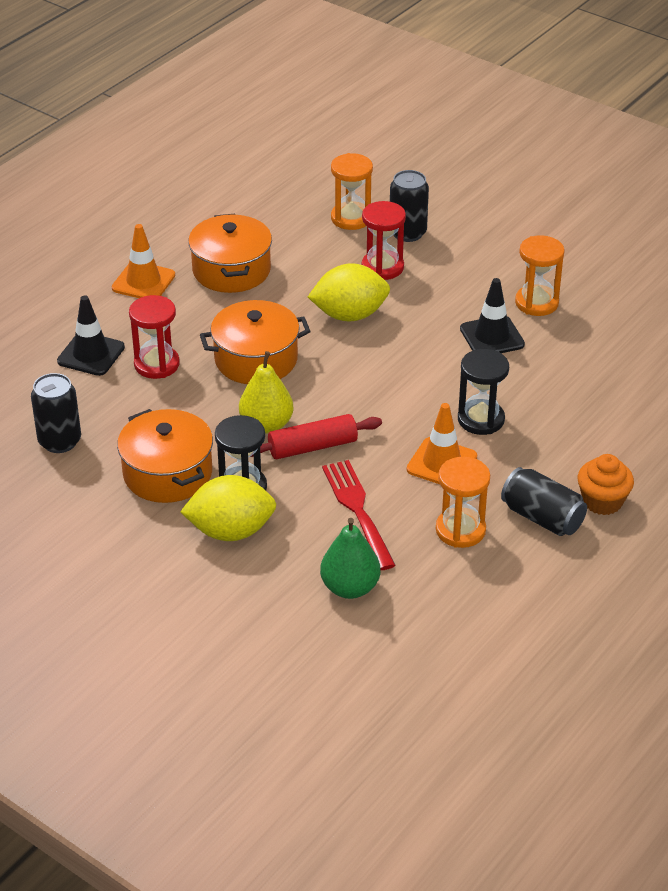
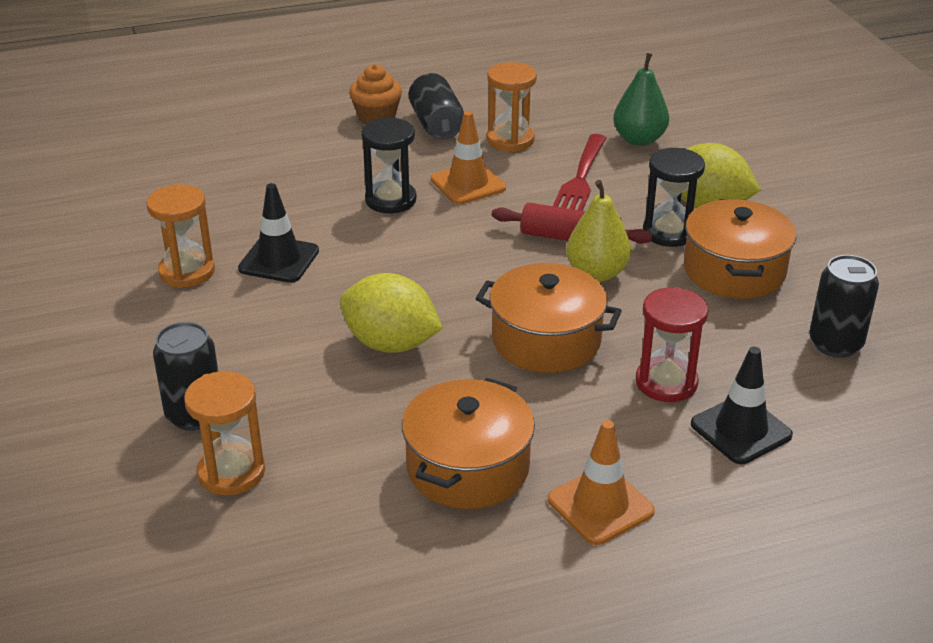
camera: 145 degrees left, 5 degrees down
red hourglass [361,201,406,280] -> none

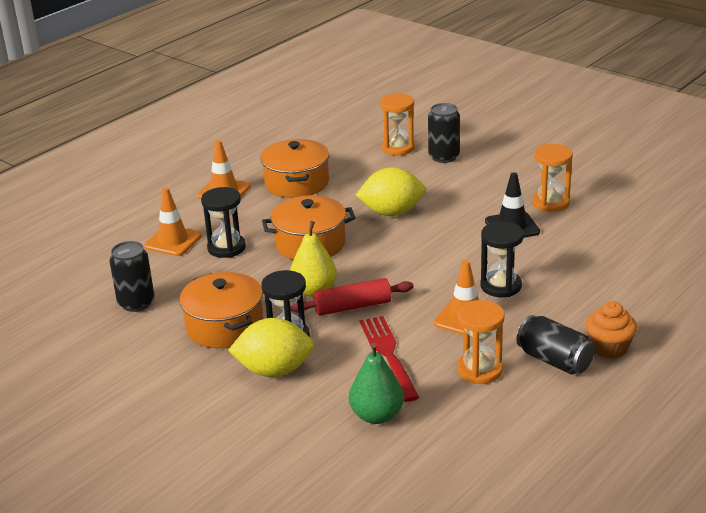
camera: 150 degrees right, 5 degrees down
red hourglass [636,287,708,402] -> black hourglass [201,187,246,258]
black traffic cone [691,347,793,464] -> orange traffic cone [144,187,202,256]

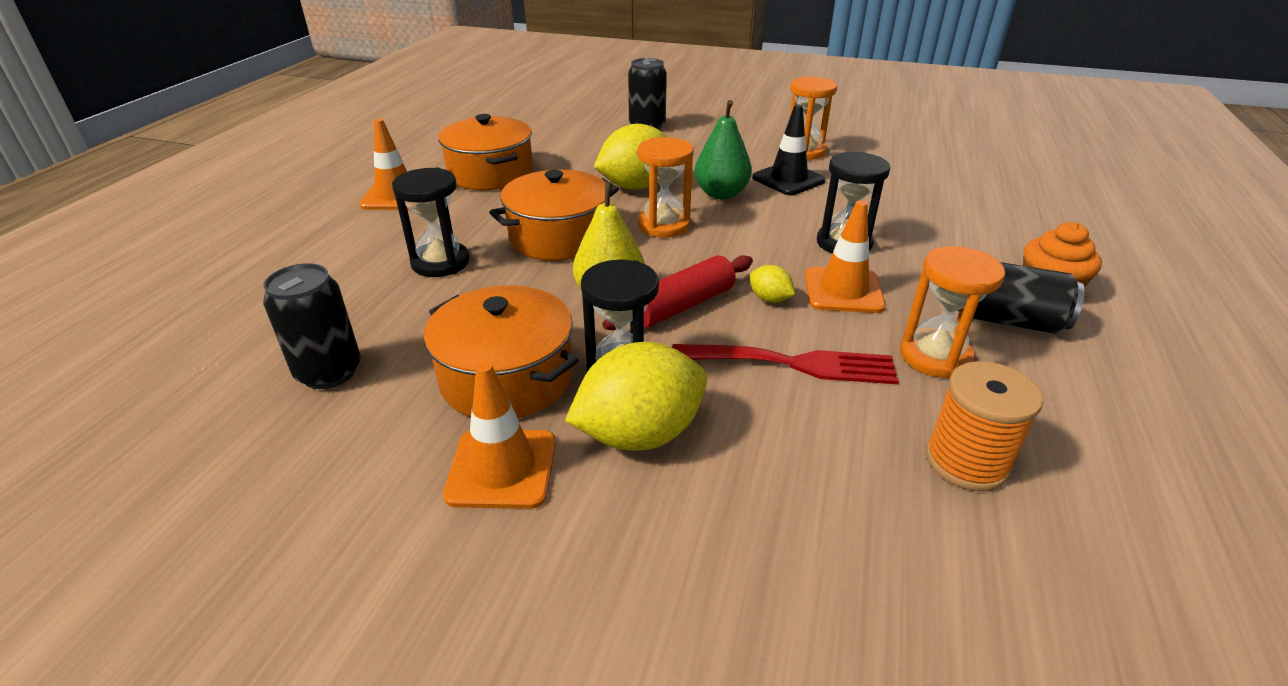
camera: 25 degrees left, 5 degrees up
orange traffic cone [144,187,202,256] -> orange traffic cone moved to [443,362,556,509]
green pear [349,343,404,424] -> green pear moved to [694,100,752,200]
red fork [359,316,420,402] -> red fork turned 135 degrees clockwise [672,344,899,384]
orange hourglass [380,93,415,155] -> orange hourglass moved to [637,137,694,238]
none -> yellow lemon [750,265,795,303]
none -> orange spool [926,361,1043,491]

